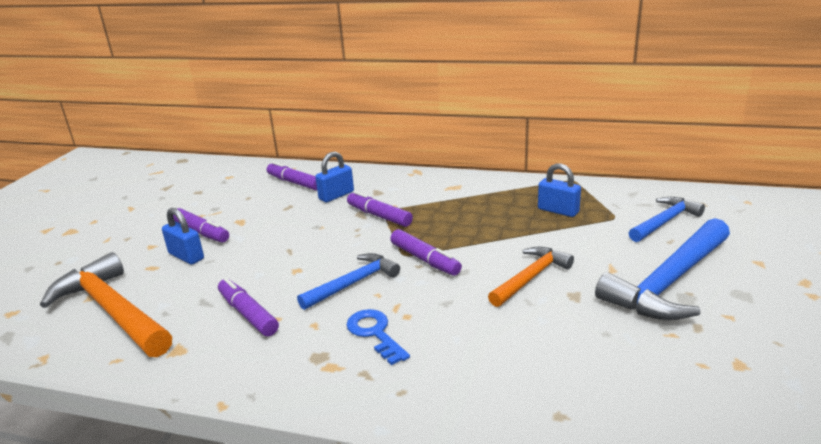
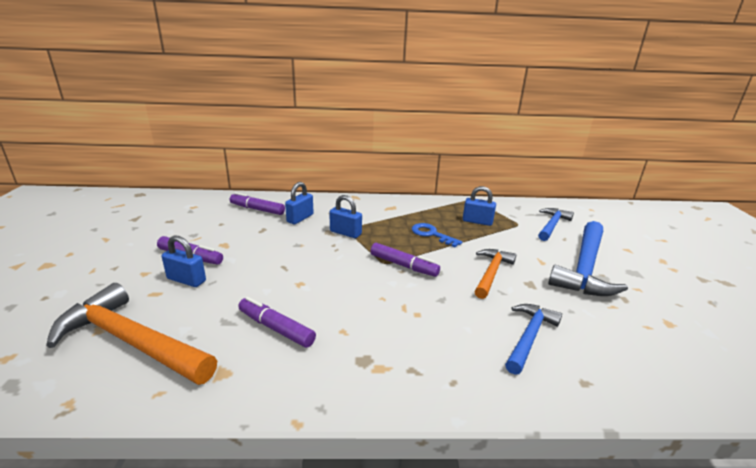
camera: 20 degrees left, 0 degrees up
blue hammer [297,253,400,310] -> blue hammer moved to [505,304,562,375]
purple marker [347,191,413,227] -> blue padlock [329,195,362,238]
blue key [347,309,410,365] -> blue key moved to [412,223,462,247]

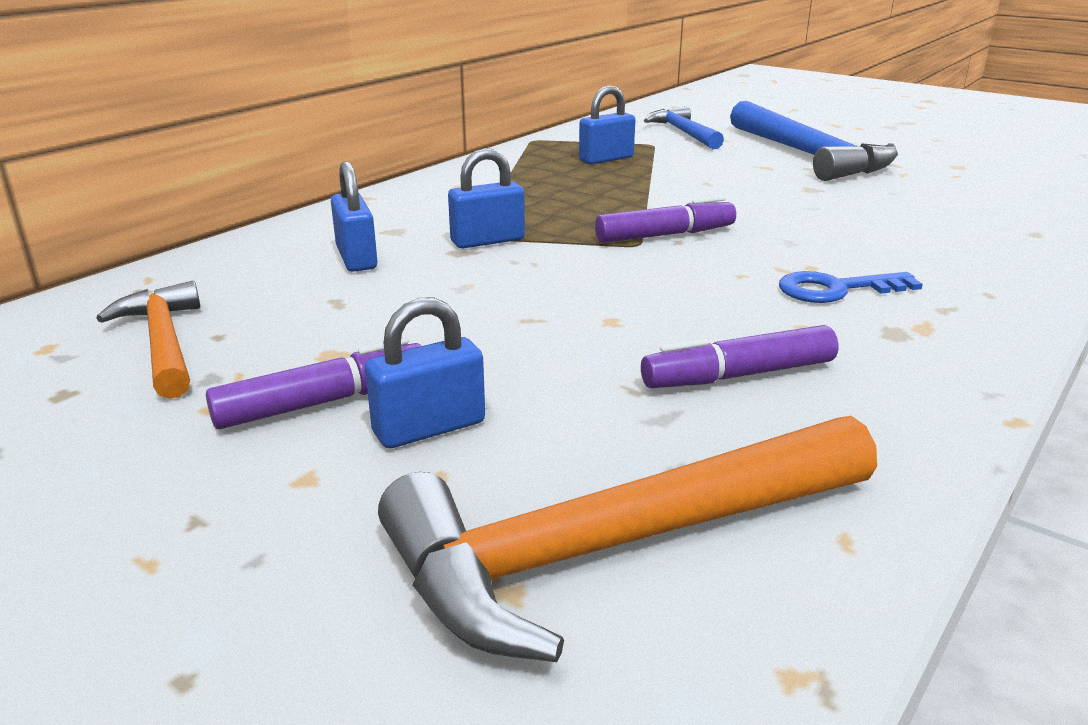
camera: 50 degrees left, 0 degrees up
purple marker [230,192,285,215] -> none
blue key [412,223,462,247] -> blue key moved to [779,271,923,303]
orange hammer [475,249,516,299] -> orange hammer moved to [96,281,200,399]
blue hammer [505,304,562,375] -> none

